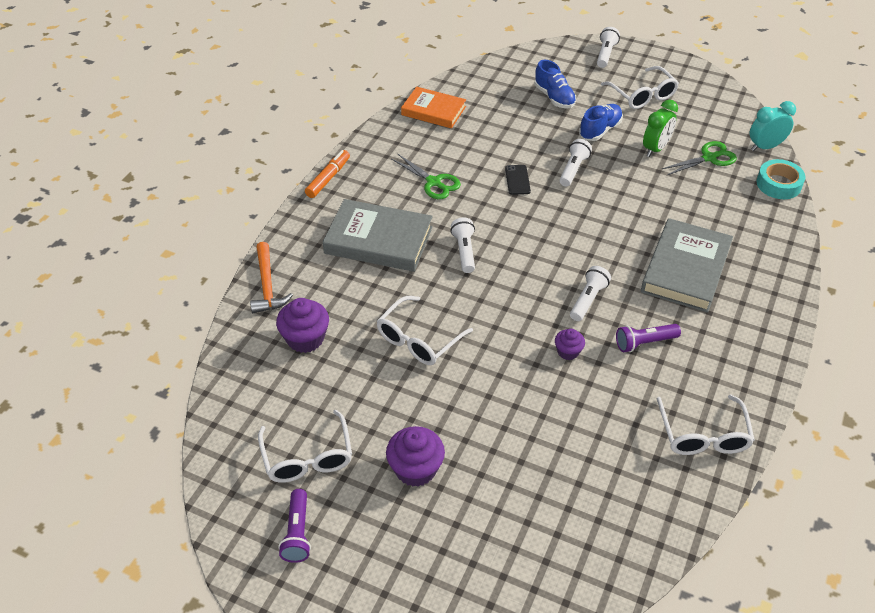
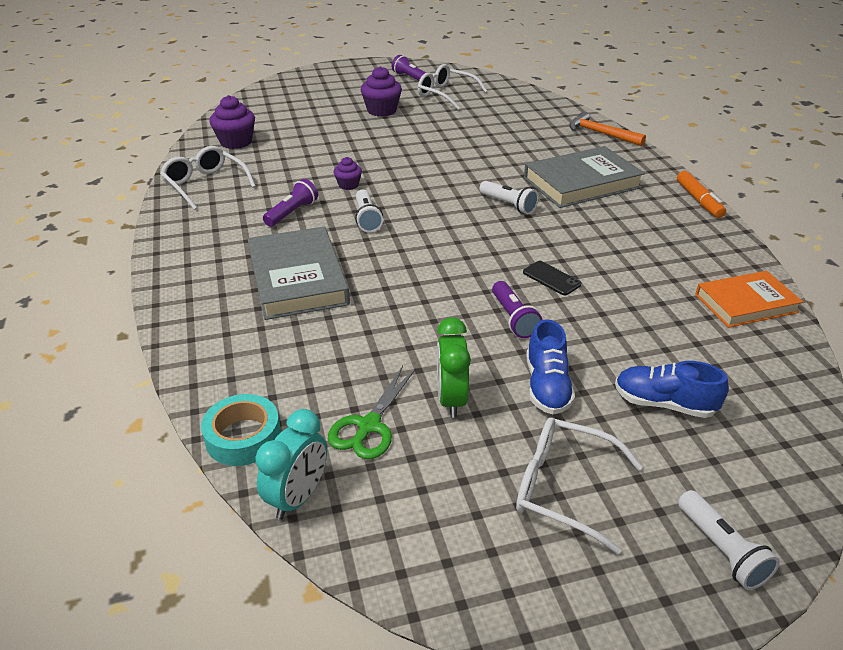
camera: 140 degrees right, 10 degrees down
purple cupcake [276,298,329,353] -> purple cupcake moved to [209,95,255,149]
white glasses [377,296,473,365] -> none
green scissors [391,154,461,199] -> none
white flashlight [559,139,592,187] -> purple flashlight [492,281,543,338]

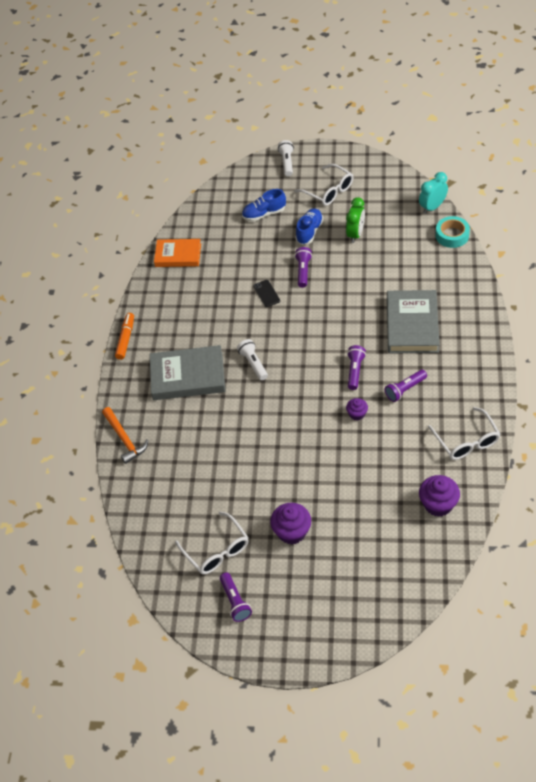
camera: 155 degrees left, 15 degrees up
green scissors [328,366,416,459] -> none
white flashlight [355,189,383,232] -> purple flashlight [347,345,366,390]
blue shoe [615,361,729,418] -> blue shoe turned 120 degrees clockwise [242,189,286,222]

